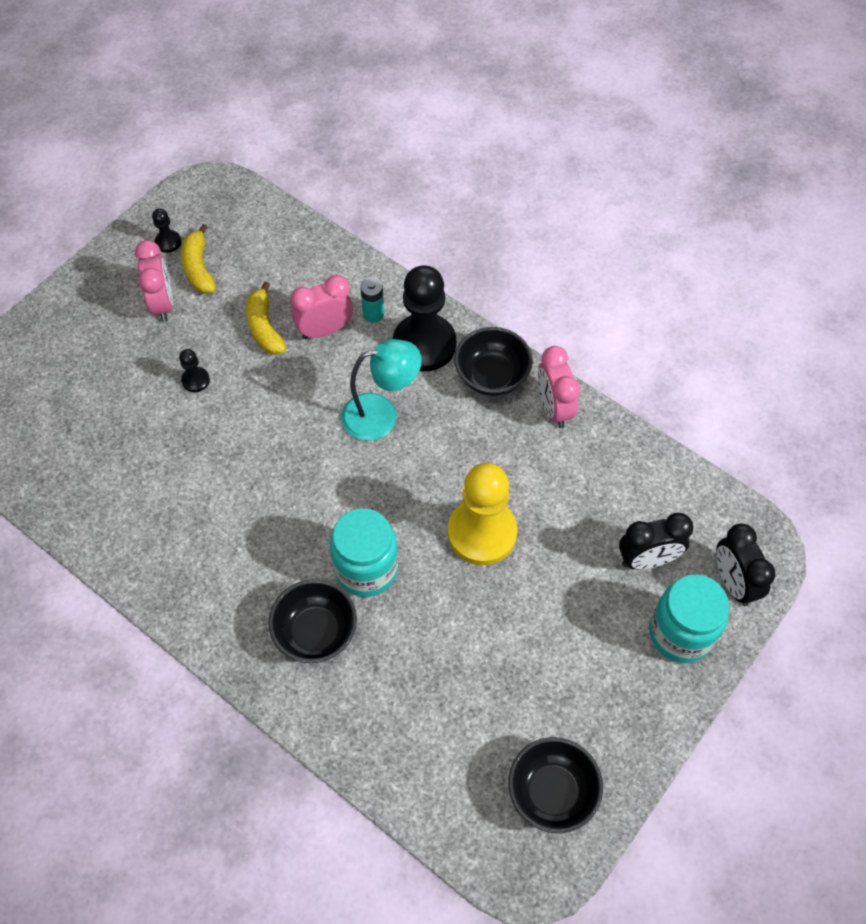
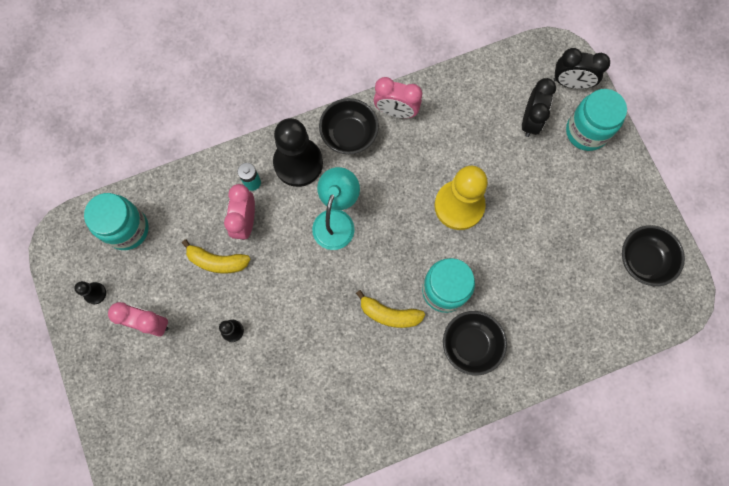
camera: 60 degrees left, 15 degrees up
yellow banana [181,224,216,294] -> yellow banana moved to [356,290,425,328]
none -> turquoise jar [84,193,149,250]

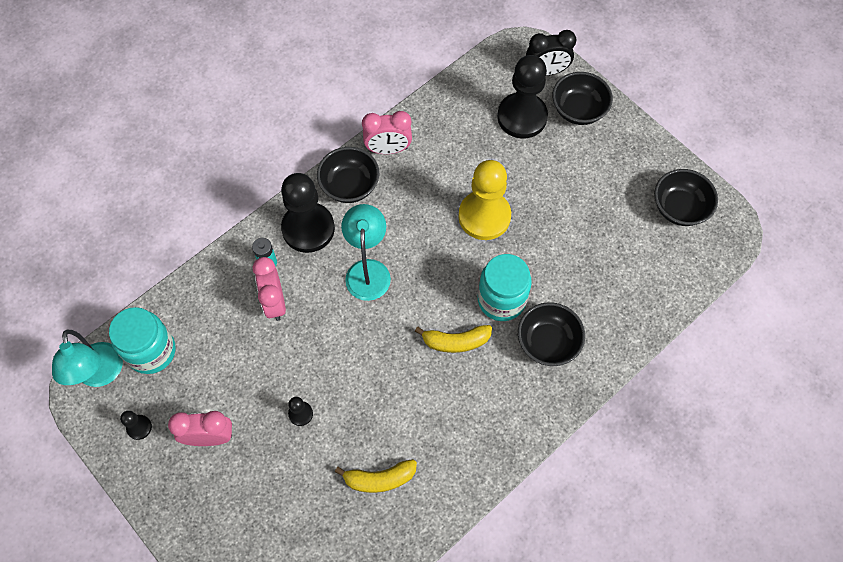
camera: 20 degrees left, 10 degrees down
yellow banana [182,240,250,273] -> yellow banana moved to [335,459,417,493]
black clock [522,78,556,137] -> black pawn [497,55,548,138]
turquoise jar [566,89,627,151] -> black bowl [552,72,613,125]
none -> turquoise lamp [52,330,123,387]

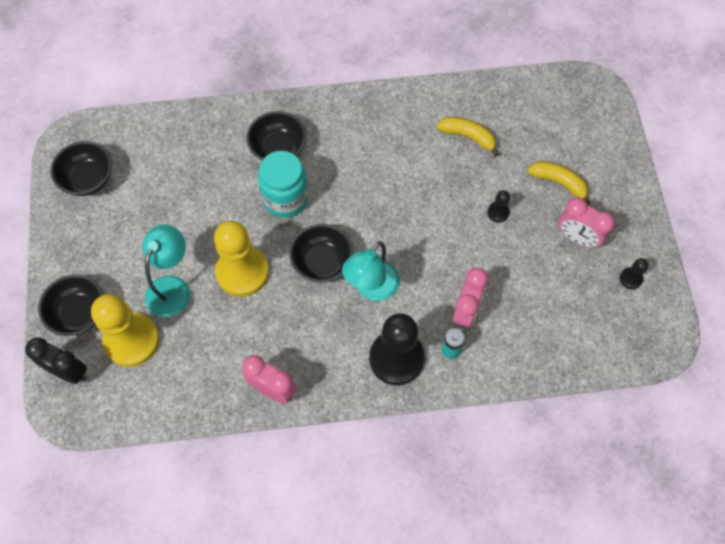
camera: 145 degrees left, 0 degrees up
turquoise lamp [52,330,123,387] -> turquoise lamp moved to [142,225,190,317]
turquoise jar [109,307,175,374] -> none
black bowl [317,147,379,203] -> black bowl moved to [290,224,353,283]
yellow banana [415,325,492,353] -> yellow banana moved to [527,161,590,205]
black pawn [497,55,548,138] -> yellow pawn [91,294,159,367]

